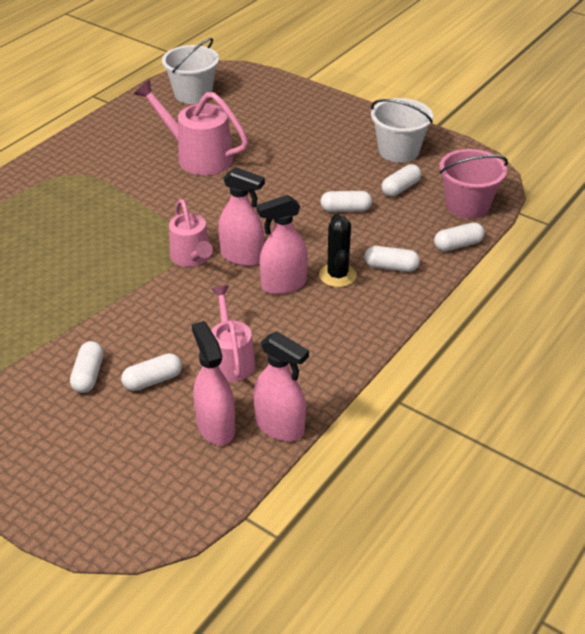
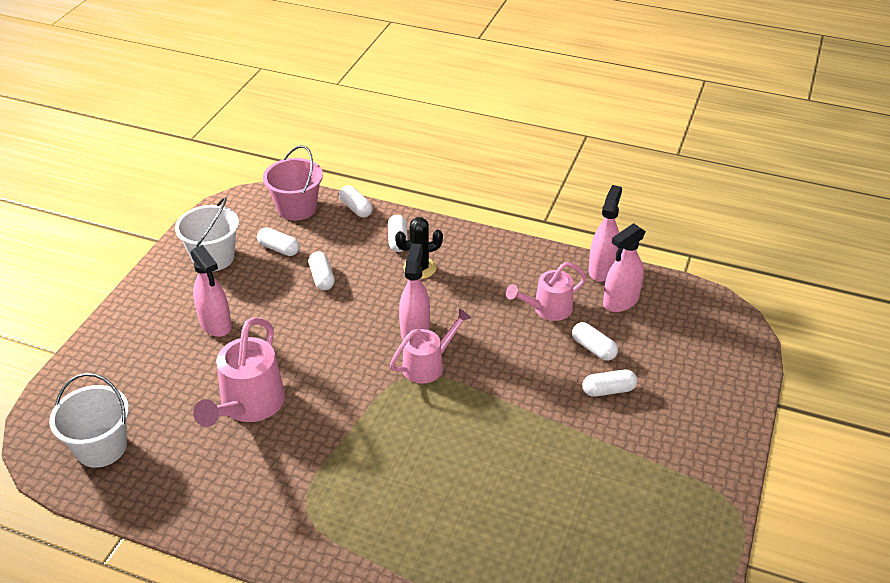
camera: 105 degrees left, 0 degrees up
pink spray bottle [256,195,308,294] -> pink spray bottle moved to [190,245,232,337]

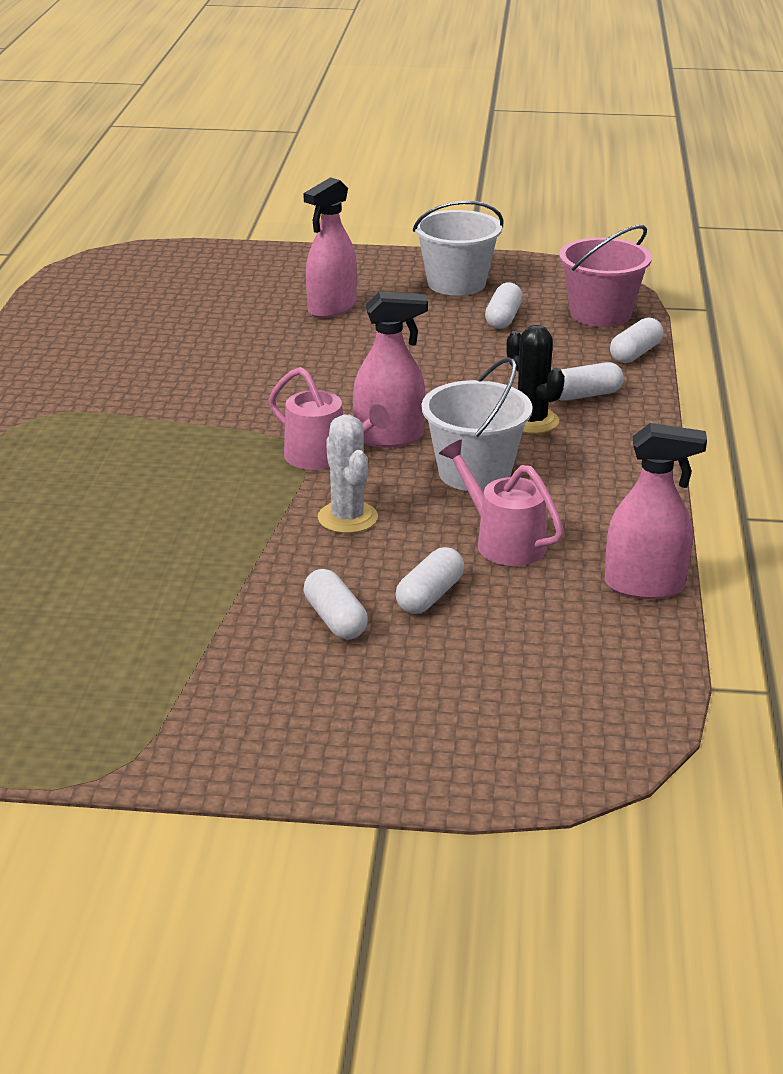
camera: 75 degrees right, 10 degrees down
white bucket [49,373,129,468] -> white bucket moved to [421,357,533,491]
pink watering can [193,317,285,427] -> none
white capsule [309,251,335,290] -> none
pink spray bottle [603,223,646,312] -> none
none -> white cactus [318,415,378,533]

